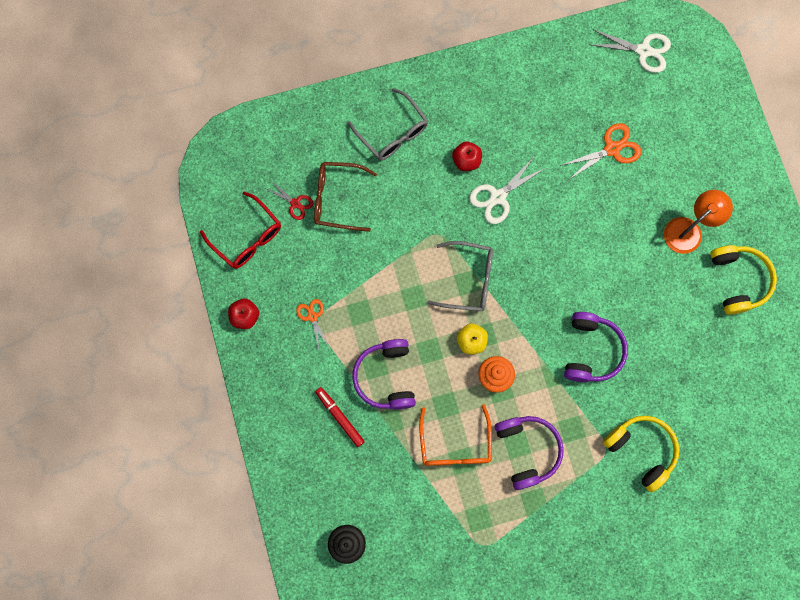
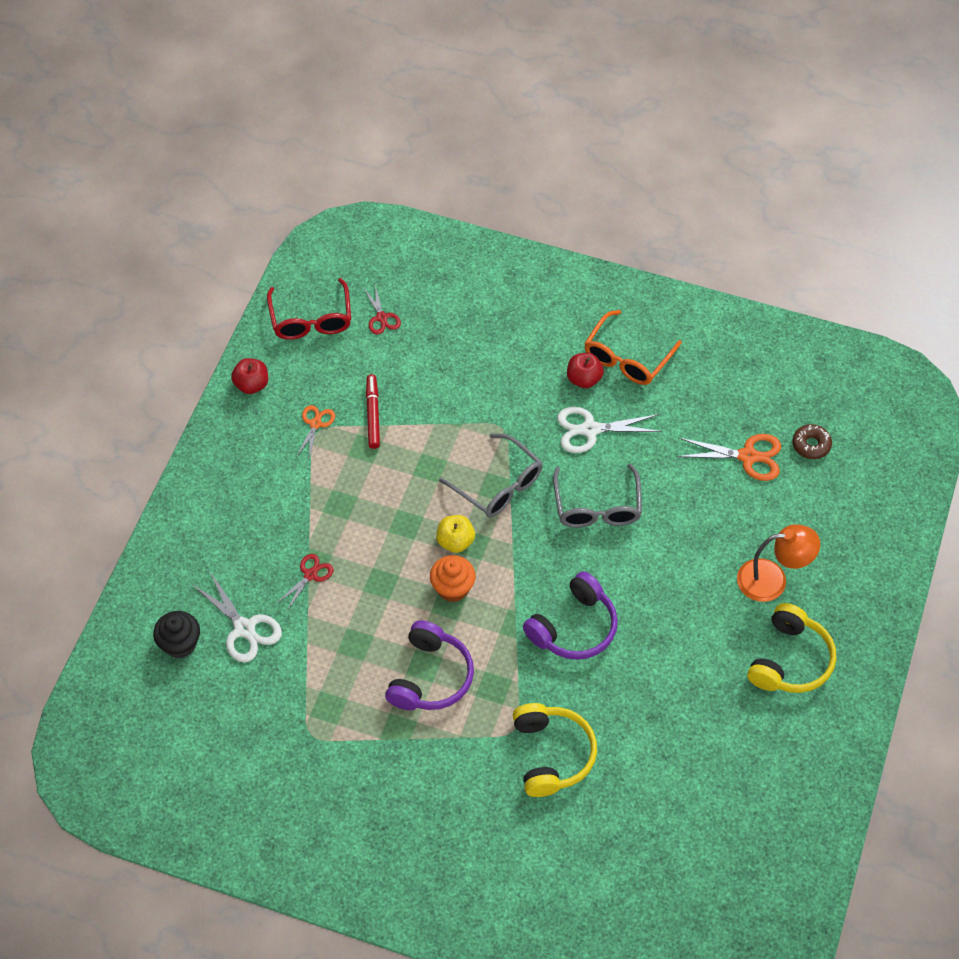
camera: 35 degrees right, 20 degrees down
brown glasses [314,162,377,232] -> none
red marker [315,387,365,447] -> red marker moved to [366,374,380,449]
grey glasses [347,88,428,160] -> grey glasses moved to [553,464,642,528]
purple headphones [352,339,416,410] -> none
orange glasses [419,405,492,466] -> orange glasses moved to [584,310,682,385]
white scissors [590,30,671,73] -> white scissors moved to [191,570,282,663]
none -> red scissors [277,554,333,609]
none -> brown donut [792,424,832,459]

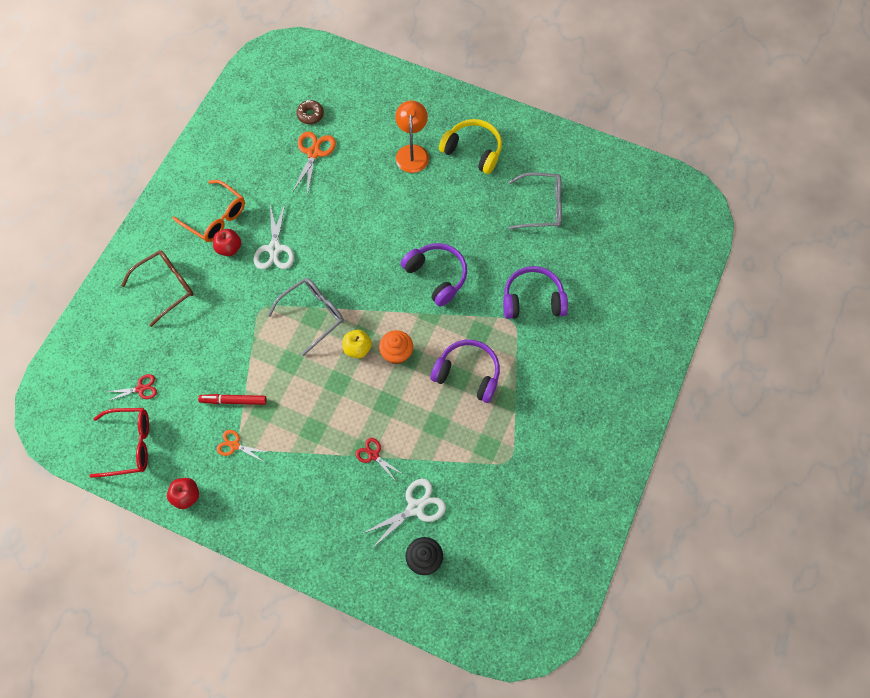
camera: 85 degrees left, 10 degrees up
yellow headphones [513,703,597,797] -> purple headphones [503,266,568,319]
grey glasses [553,464,642,528] -> grey glasses moved to [509,172,562,230]
none -> brown glasses [121,250,194,327]

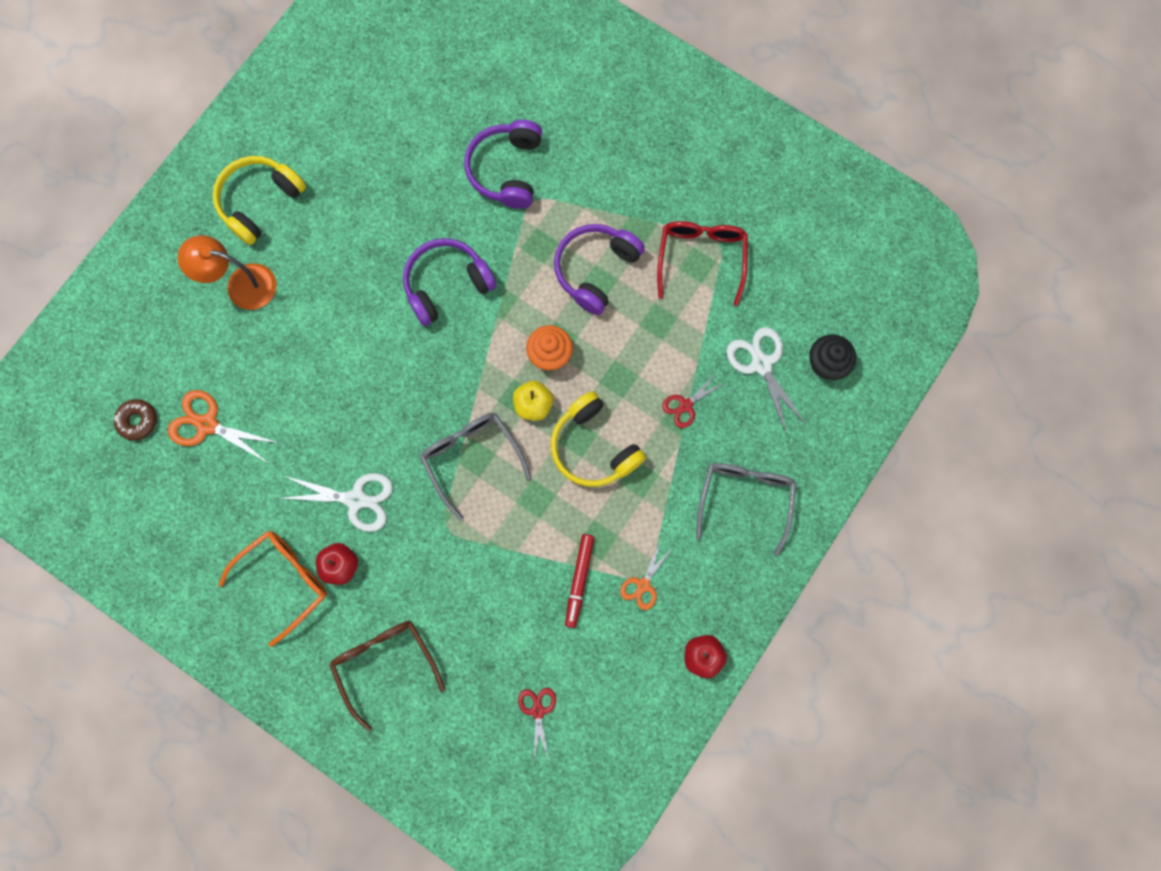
camera: 80 degrees left, 10 degrees up
red glasses [89,408,149,478] -> red glasses moved to [657,221,748,306]
grey glasses [509,172,562,230] -> grey glasses moved to [696,463,797,556]
none -> yellow headphones [551,391,646,487]

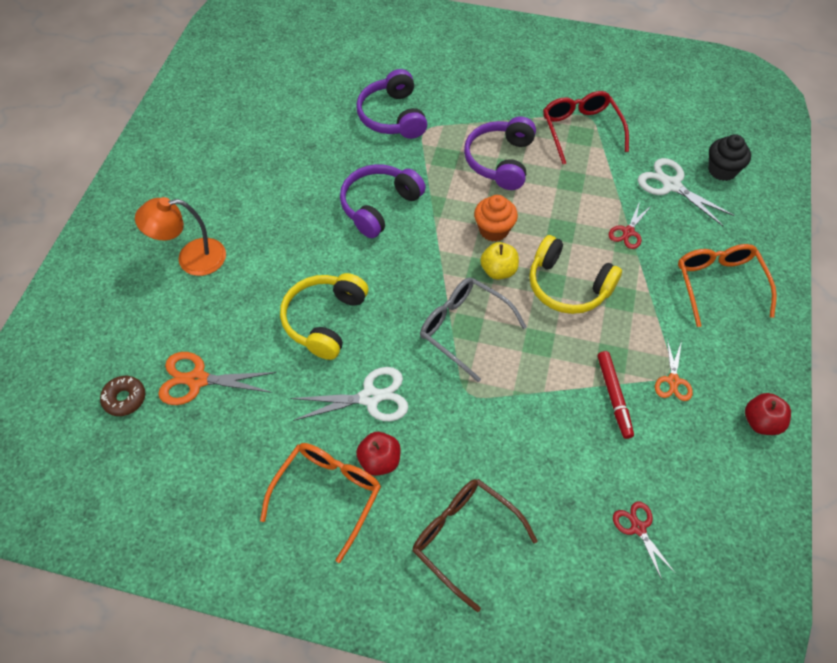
camera: 20 degrees left, 20 degrees down
yellow headphones [213,156,306,245] -> yellow headphones moved to [280,273,368,360]
grey glasses [696,463,797,556] -> orange glasses [678,244,777,327]

